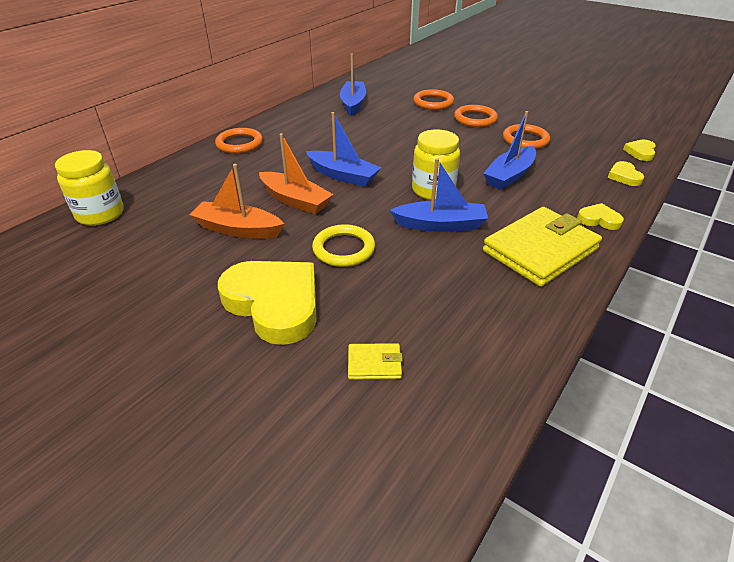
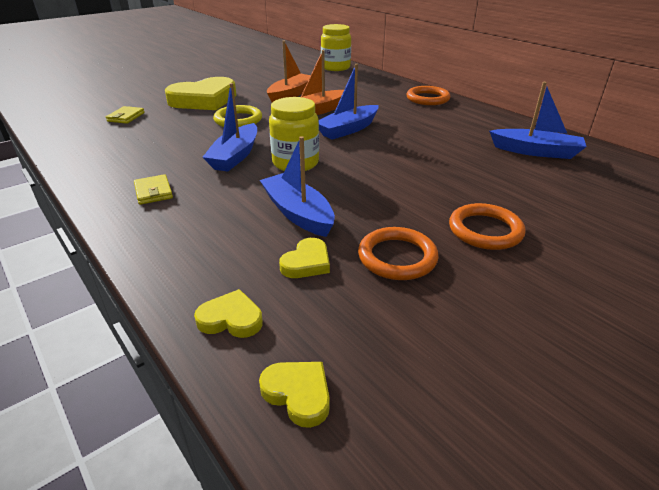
camera: 105 degrees right, 5 degrees down
orange ring [413,89,454,110] -> none
yellow wallet [483,207,602,287] -> yellow wallet [134,174,173,205], size x0.43
yellow heart [577,203,624,230] -> yellow heart moved to [279,238,330,278]

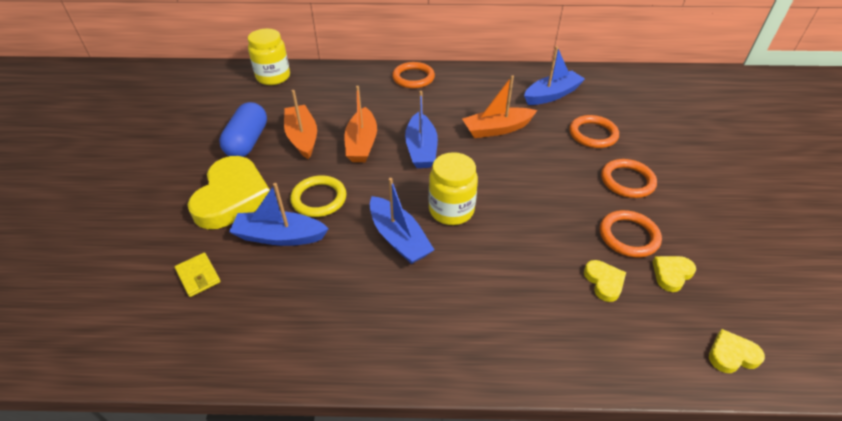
camera: 50 degrees left, 10 degrees up
yellow wallet [134,174,173,205] -> none
yellow heart [194,289,263,338] -> yellow heart moved to [652,256,696,292]
blue boat [260,136,335,237] -> blue boat moved to [229,183,329,246]
none -> blue capsule [219,102,267,157]
none -> orange boat [462,75,537,138]
none -> orange ring [569,115,619,148]

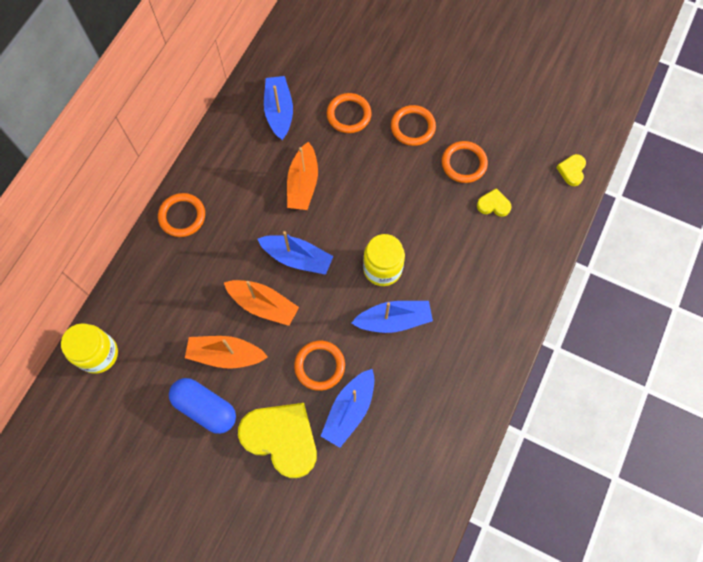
camera: 65 degrees left, 25 degrees up
yellow wallet [175,253,221,297] -> none
yellow ring [290,175,346,217] -> orange ring [294,341,345,391]
yellow heart [652,256,696,292] -> none

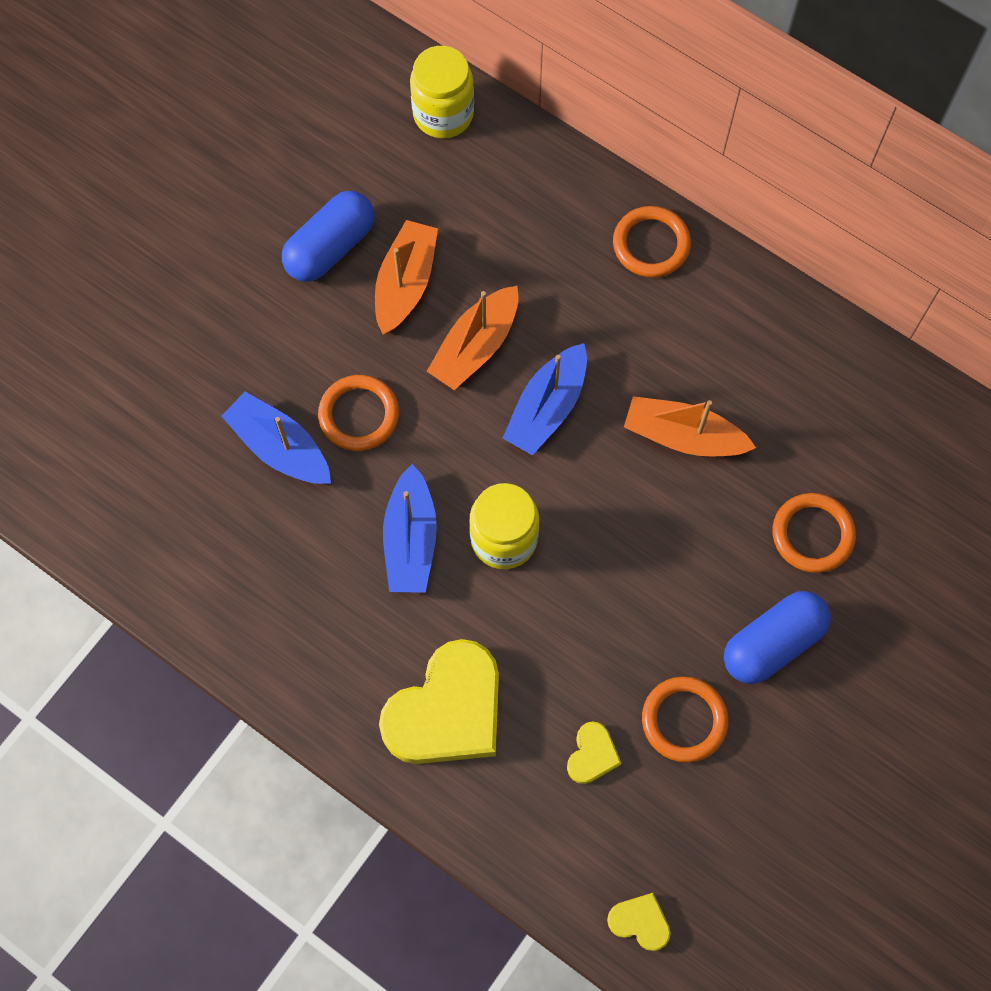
camera: 100 degrees right, 0 degrees up
yellow heart [238,403,317,478] -> yellow heart moved to [379,639,499,764]
blue boat [264,76,293,140] -> none
orange ring [391,105,436,146] -> blue capsule [724,591,831,684]

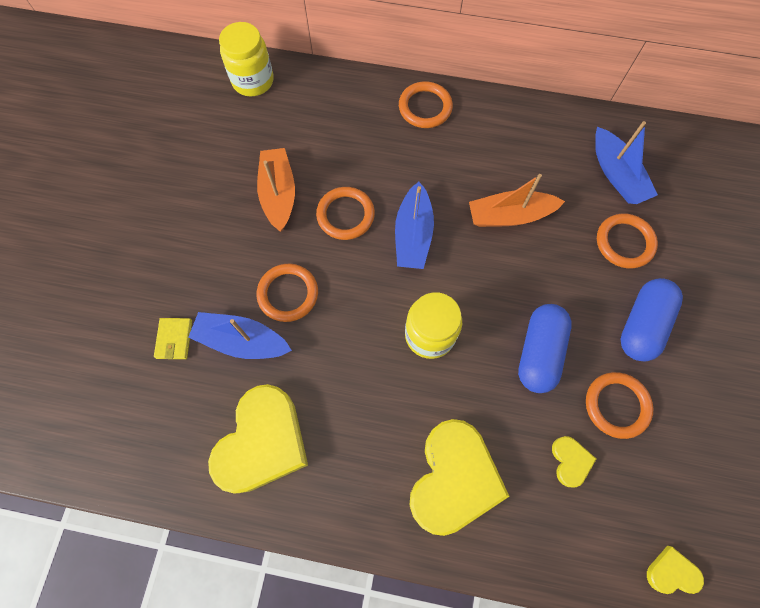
camera: 25 degrees left, 0 degrees up
blue capsule [282,191,375,282] -> blue capsule moved to [518,304,572,393]
blue boat [383,464,437,593] -> blue boat moved to [595,121,658,204]
orange boat [427,286,519,390] -> orange ring [316,187,375,240]
none -> yellow wallet [154,318,192,359]
none -> yellow heart [208,384,308,493]

